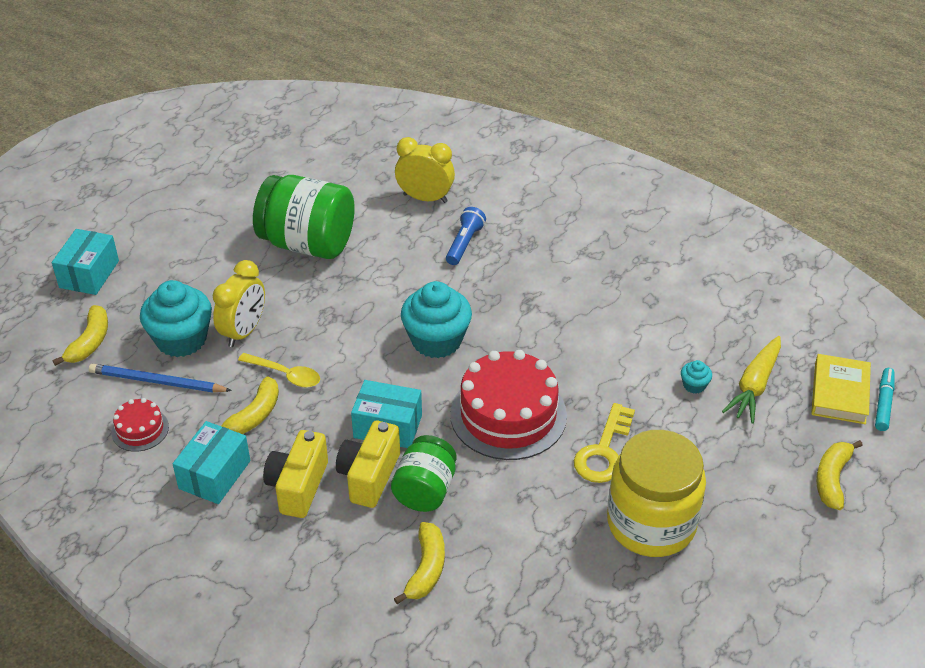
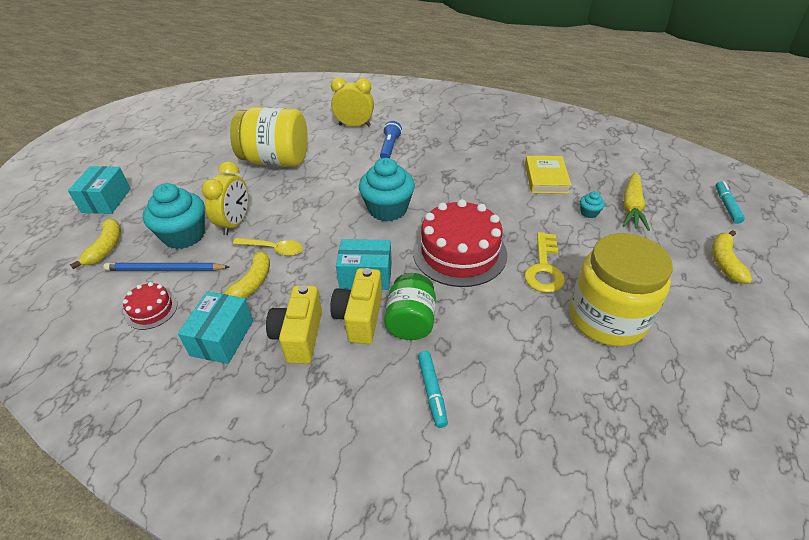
camera: 10 degrees left, 0 degrees up
green jar [253,175,355,259] -> yellow jar [230,107,308,167]
yellow banana [394,522,445,604] -> turquoise marker [418,351,448,428]
yellow book [811,354,871,424] -> yellow book moved to [525,156,571,194]

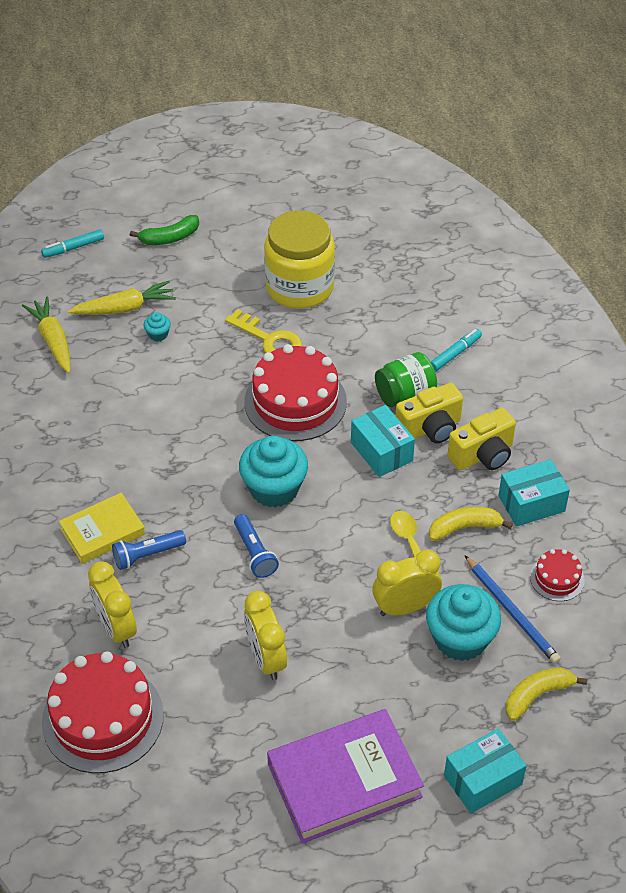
camera: 125 degrees left, 5 degrees up
yellow jar [230,107,308,167] -> yellow clock [244,591,287,680]
yellow key [524,232,565,293] -> yellow key turned 60 degrees clockwise [225,309,302,353]
yellow book [525,156,571,194] -> yellow book moved to [59,493,145,564]
yellow banana [712,231,752,283] -> green banana [130,215,199,245]
none -> yellow carrot [22,297,71,373]
none -> red cake [42,651,164,773]
none -> blue flashlight [234,514,279,578]
none -> purple book [267,709,424,843]

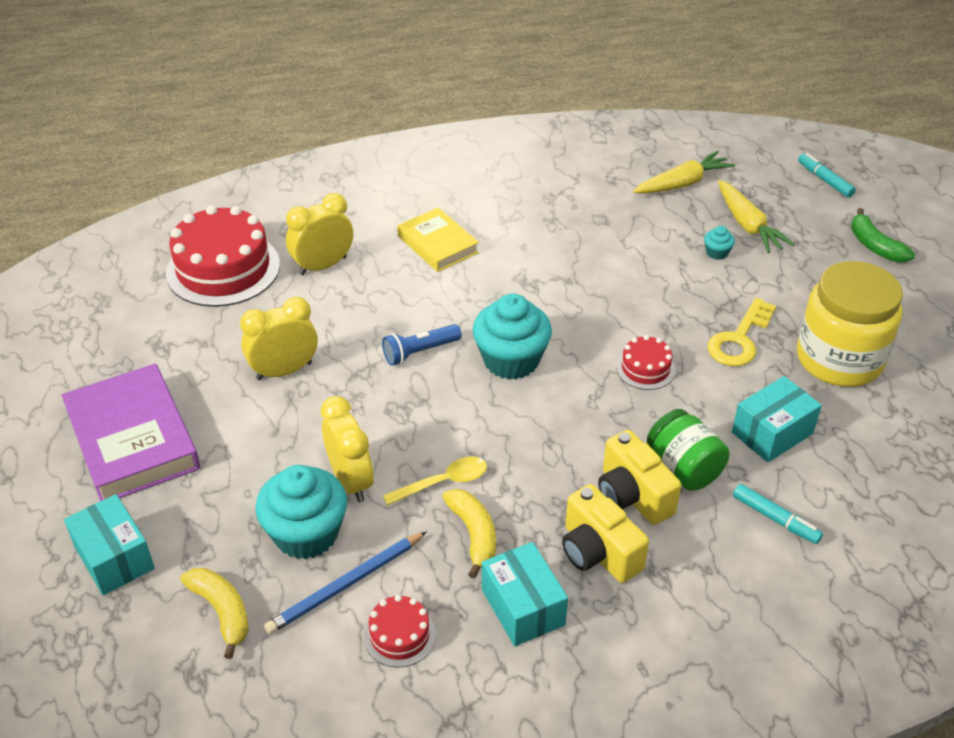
camera: 85 degrees right, 5 degrees down
blue flashlight [112,530,186,570] -> none
red cake [244,344,347,441] -> red cake [616,335,676,390], size x0.48
turquoise box [351,405,415,477] -> turquoise box moved to [732,376,822,462]

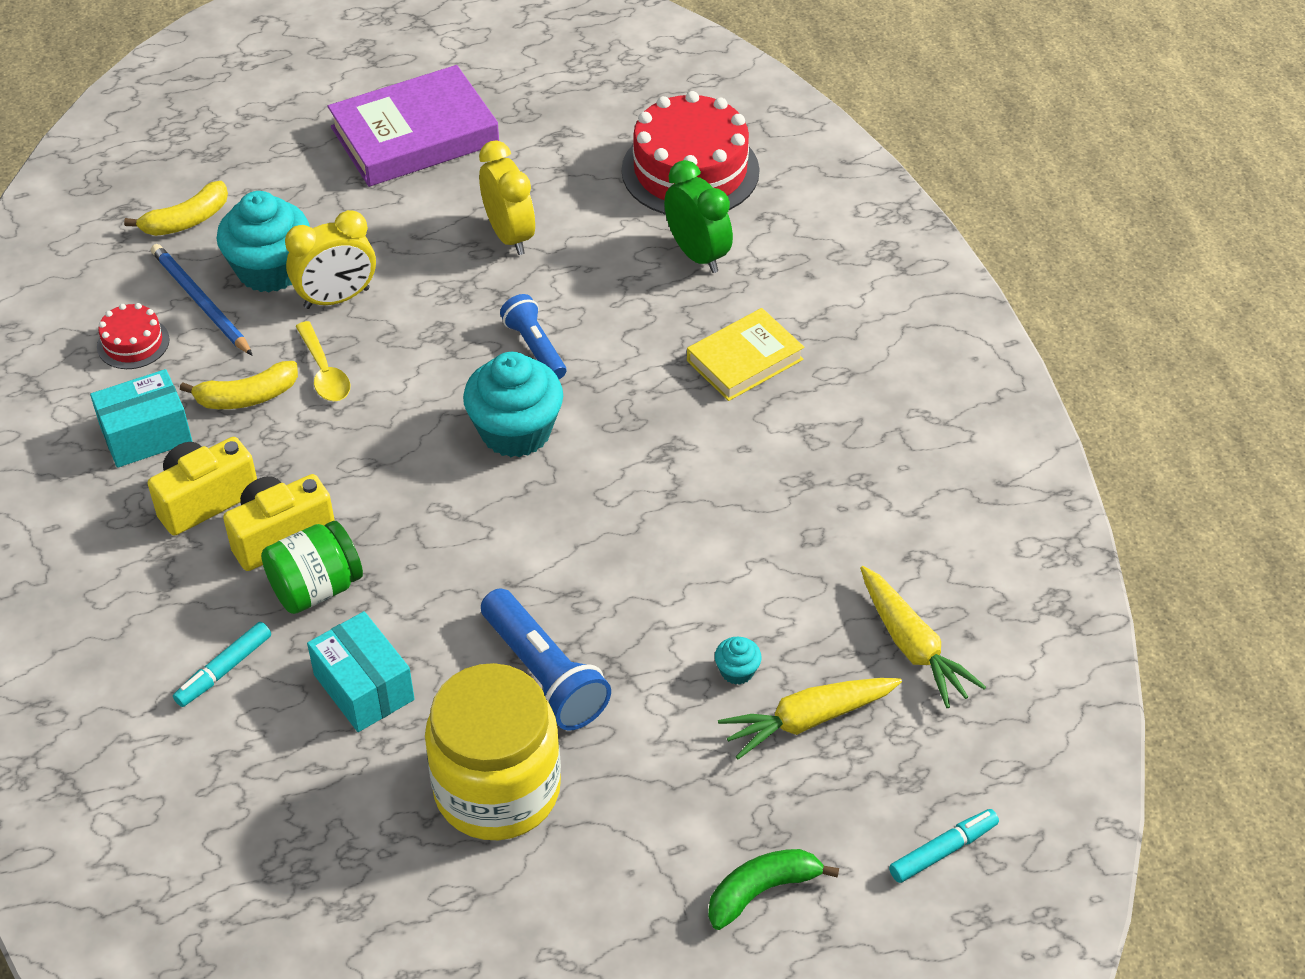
camera: 90 degrees right, 5 degrees up
turquoise box [64,494,155,595] -> none
yellow clock [286,193,353,275] -> green clock [664,160,733,273]
red cake [616,335,676,390] -> none
yellow key [708,298,776,366] -> blue flashlight [481,588,611,731]

